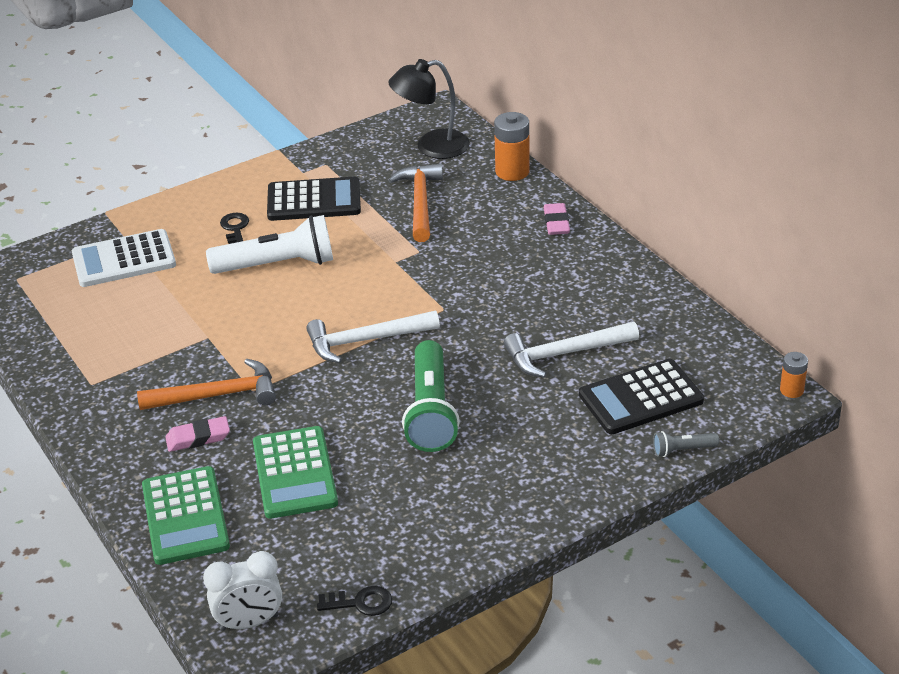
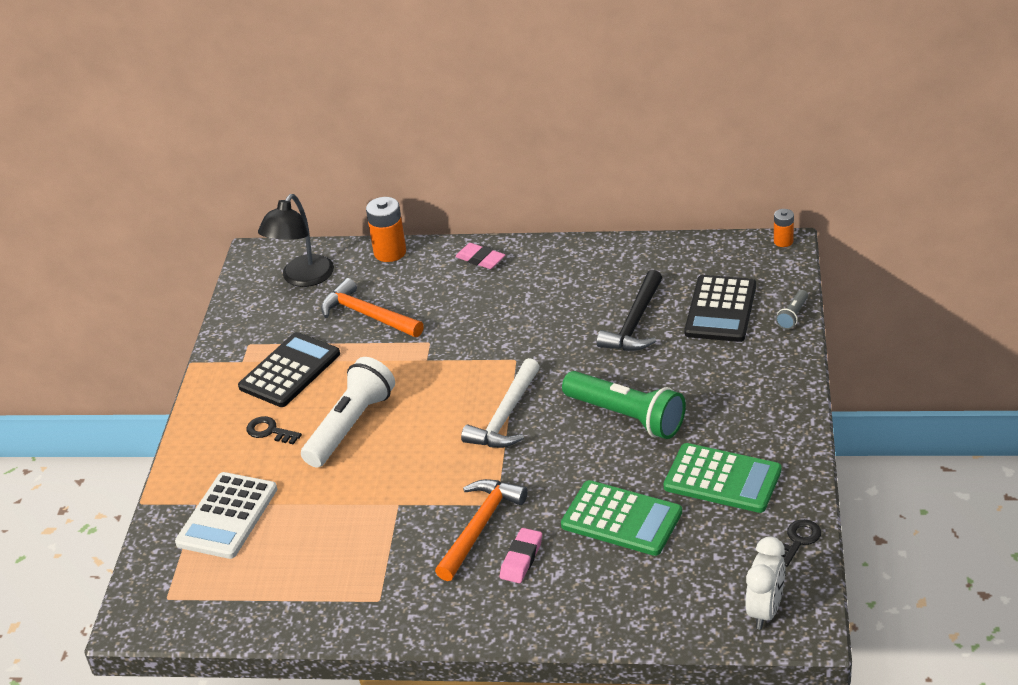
camera: 50 degrees left, 0 degrees up
green calculator [142,466,230,565] -> green calculator moved to [664,443,782,513]
white hammer [504,322,639,378] -> black hammer [597,270,662,351]

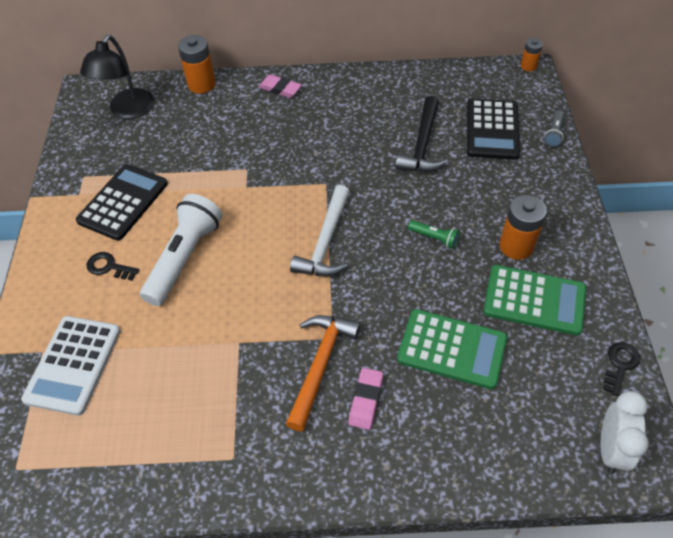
camera: 10 degrees left, 15 degrees up
orange hammer [321,278,424,337] -> none
green flashlight [562,371,686,439] -> green flashlight [408,220,460,249], size x0.45
none -> orange battery [499,195,547,260]

